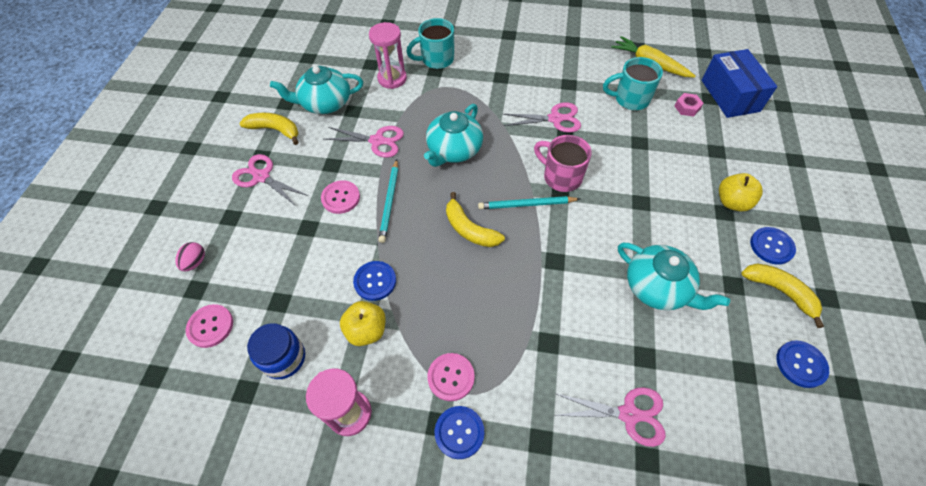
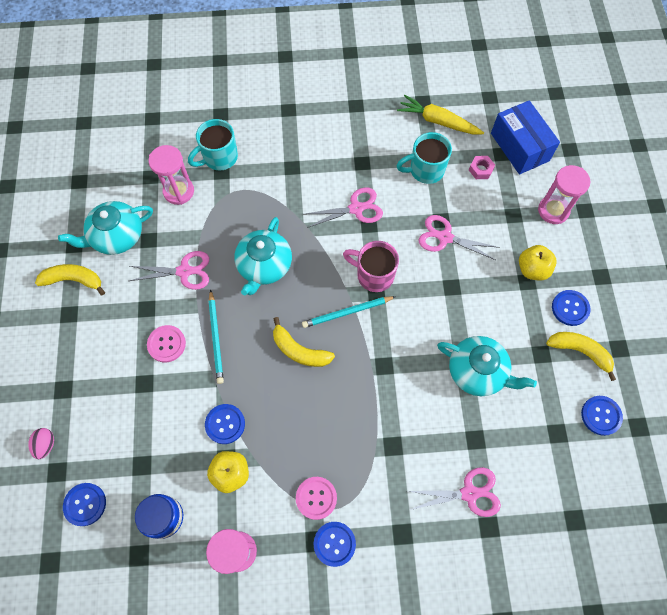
camera: 15 degrees left, 10 degrees up
pink button [186,304,233,348] -> blue button [63,483,106,526]
pink scissors [232,154,308,207] -> pink scissors moved to [419,215,500,260]
none -> pink hourglass [538,165,590,224]

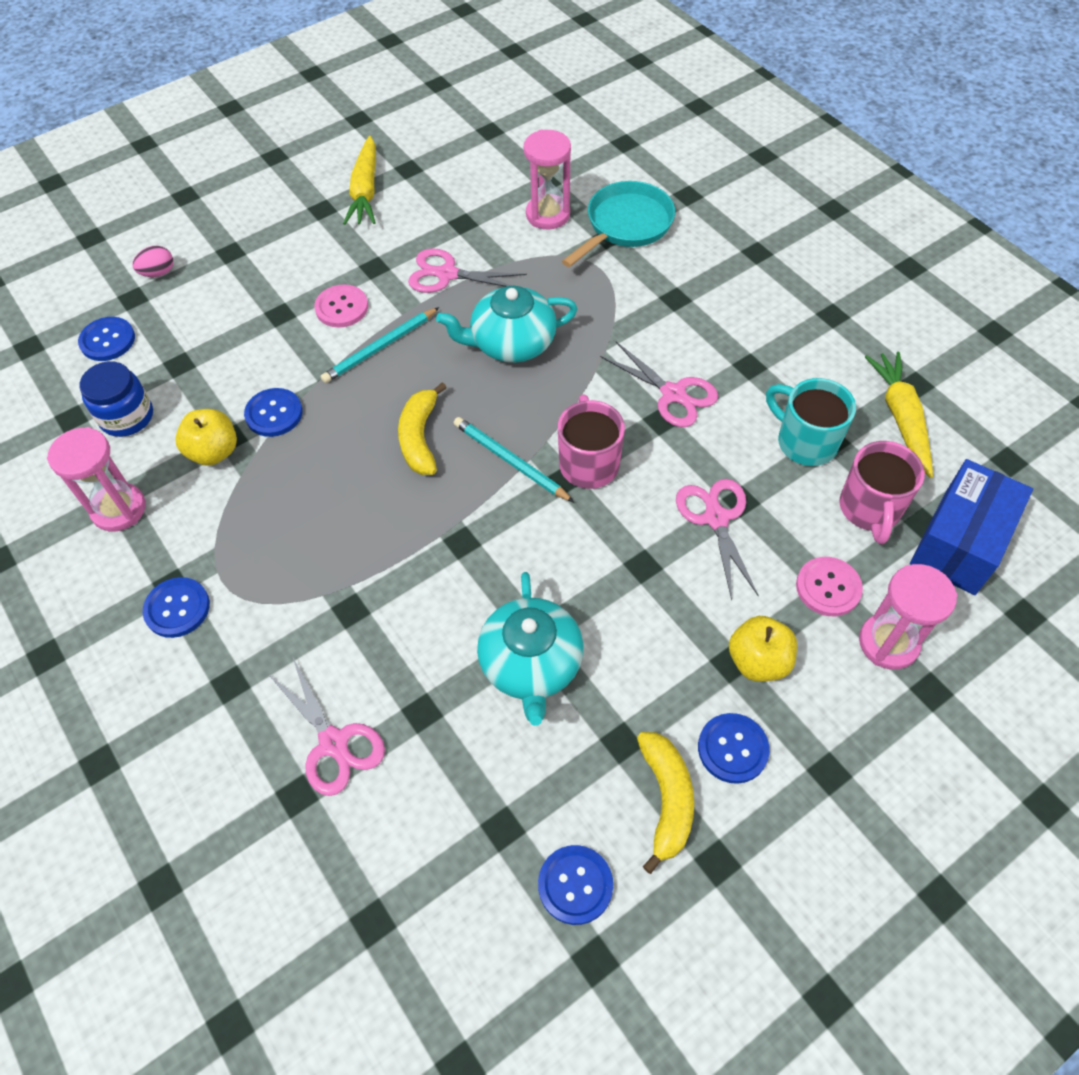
camera: 60 degrees right, 10 degrees down
yellow banana [35,264,105,296] -> yellow carrot [343,136,376,225]
turquoise teapot [58,201,153,255] -> none
pink scissors [129,251,209,290] -> pink scissors turned 135 degrees clockwise [408,248,527,293]
turquoise mug [188,119,238,170] -> turquoise pan [562,181,675,267]
pink button [296,477,337,520] -> pink button moved to [796,557,863,616]
pink nut [469,156,495,179] -> pink mug [839,441,925,544]

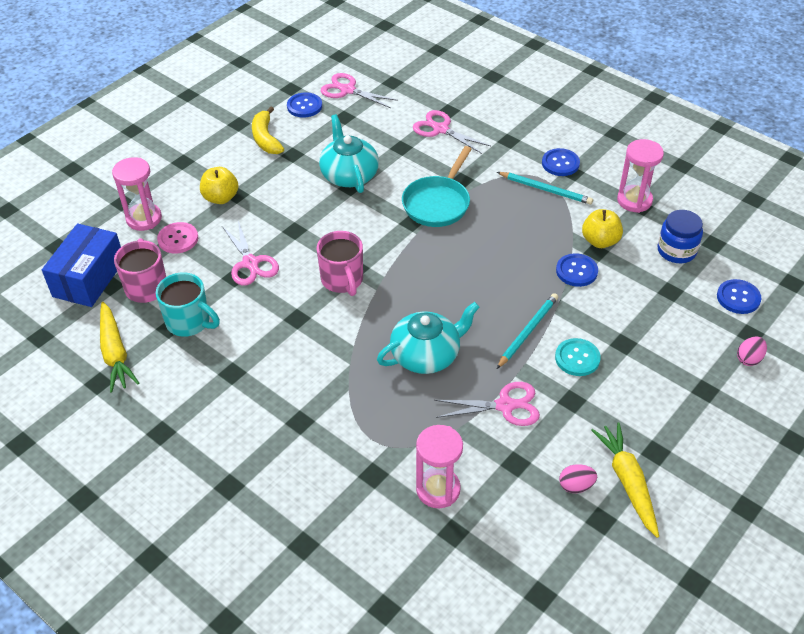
camera: 165 degrees right, 10 degrees down
pink button [314,285,368,328] -> turquoise button [555,338,601,376]
yellow banana [398,382,447,475] -> none
turquoise pencil [454,417,574,502] -> turquoise pencil moved to [497,172,593,205]
turquoise pan [562,181,675,267] -> turquoise pan moved to [402,146,472,227]
pink scissors [600,342,718,427] -> pink scissors moved to [321,73,398,108]
blue button [698,713,770,784] -> none
none -> pink egg [559,464,597,493]

